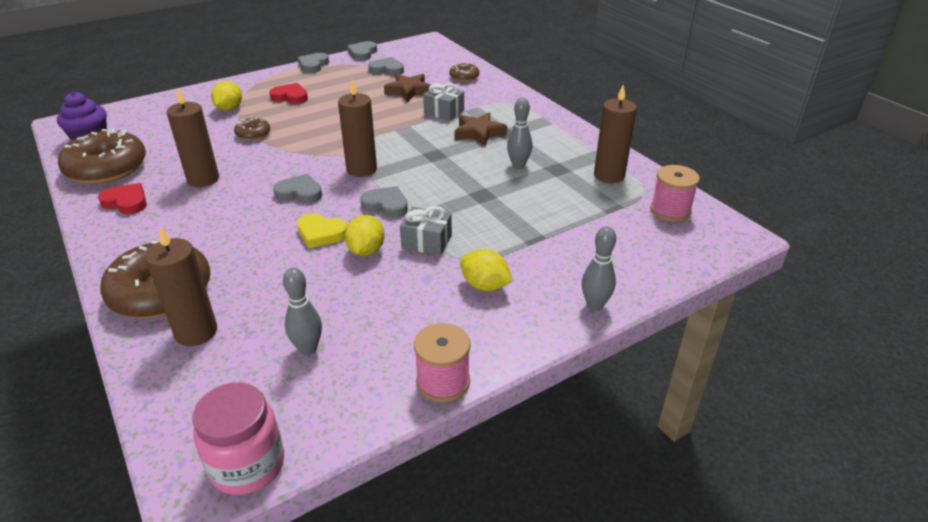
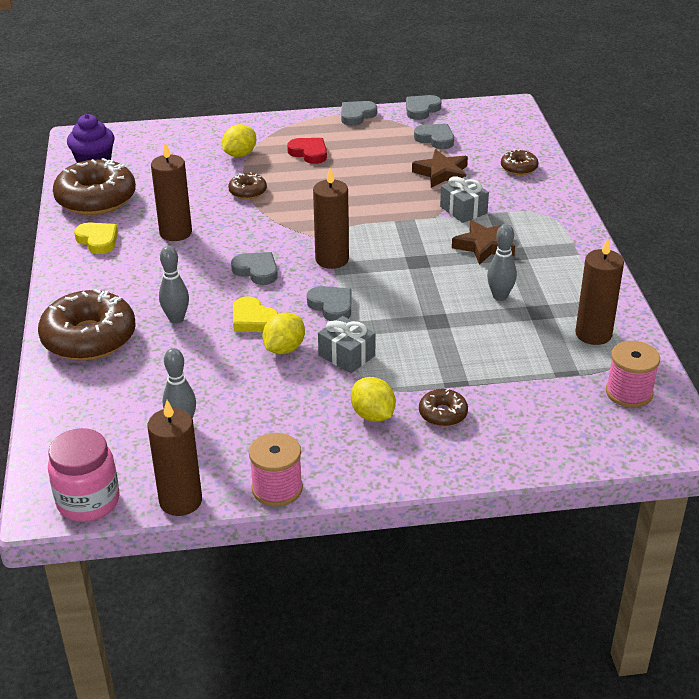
camera: 25 degrees right, 0 degrees up
red heart [98,183,147,214] -> yellow heart [74,222,118,254]
brown candle [145,227,217,346] -> brown candle moved to [147,400,202,516]
grey bowling pin [582,226,616,311] -> grey bowling pin moved to [159,246,189,324]
none -> brown donut [419,389,468,427]

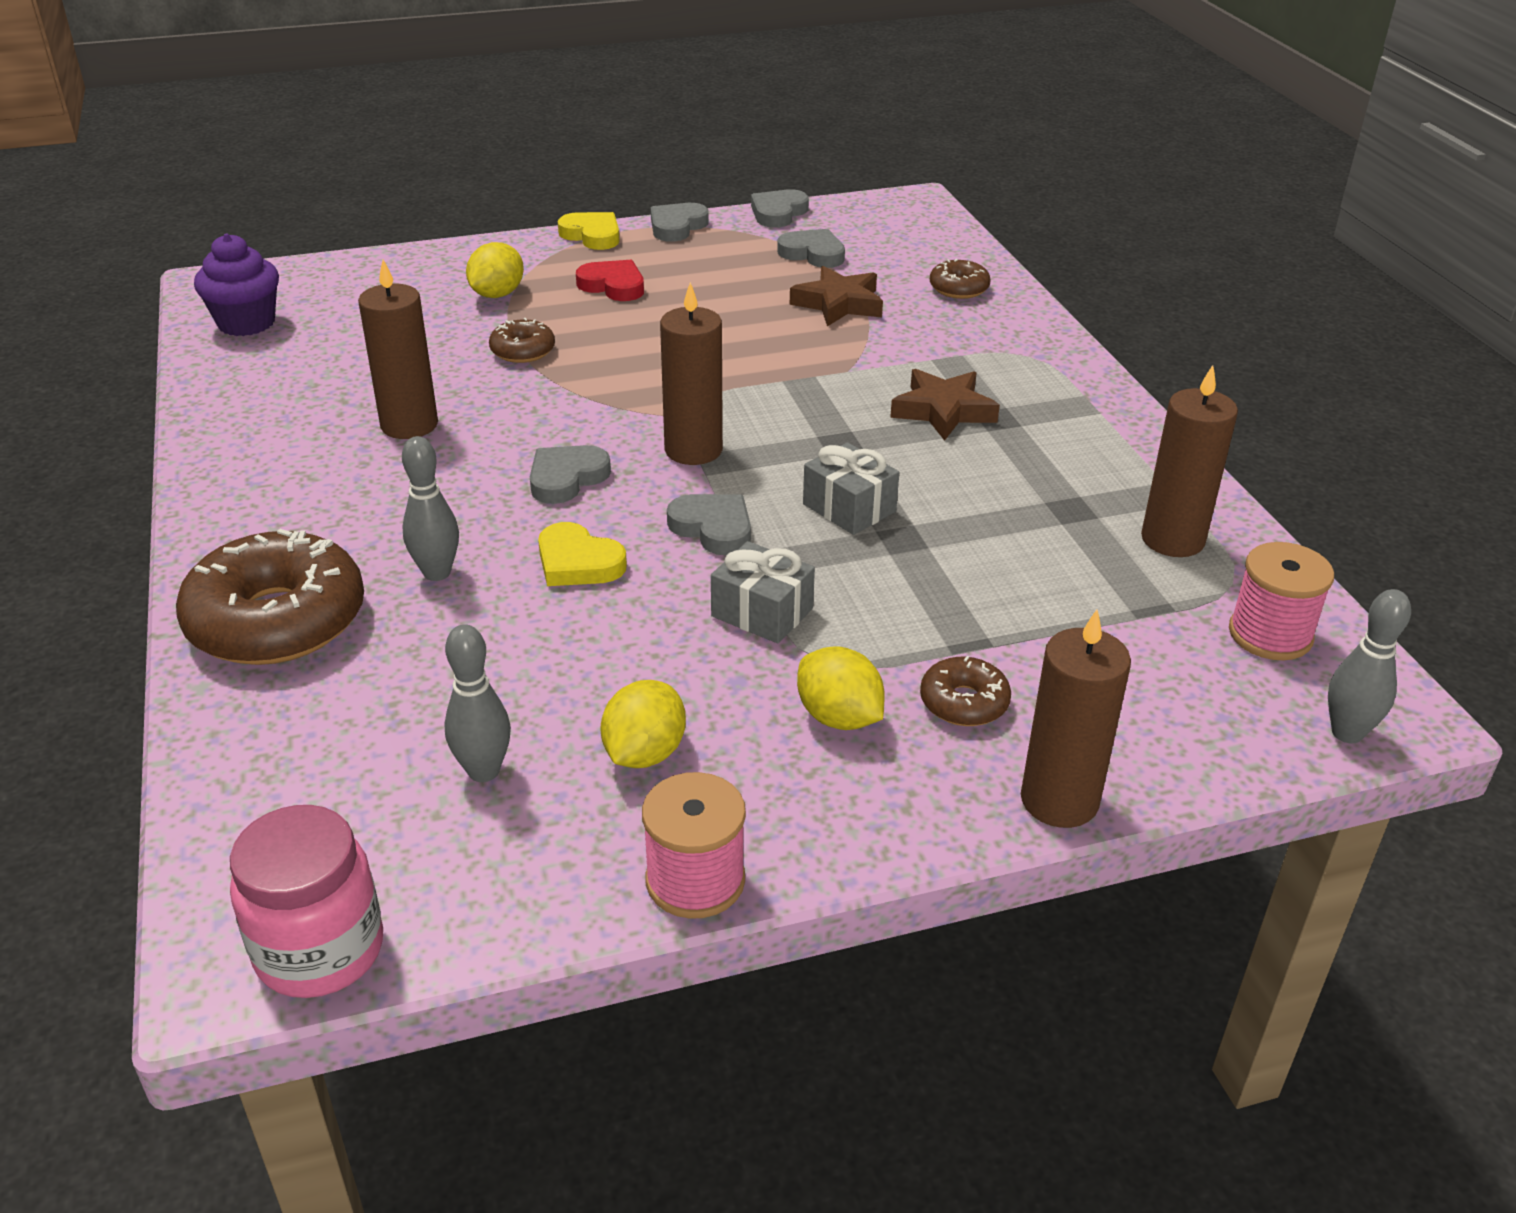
camera: 10 degrees left, 0 degrees up
brown donut [53,158,136,215] -> none
yellow heart [74,222,118,254] -> yellow heart moved to [558,212,619,250]
brown candle [147,400,202,516] -> brown candle moved to [1021,610,1131,828]
grey heart [231,252,278,285] -> grey heart turned 75 degrees counterclockwise [530,445,611,504]
yellow lemon [263,312,305,354] -> yellow lemon moved to [601,680,686,768]
grey gift [440,176,489,223] -> grey gift moved to [803,442,899,535]
grey bowling pin [487,224,517,301] -> grey bowling pin moved to [1328,589,1411,744]

